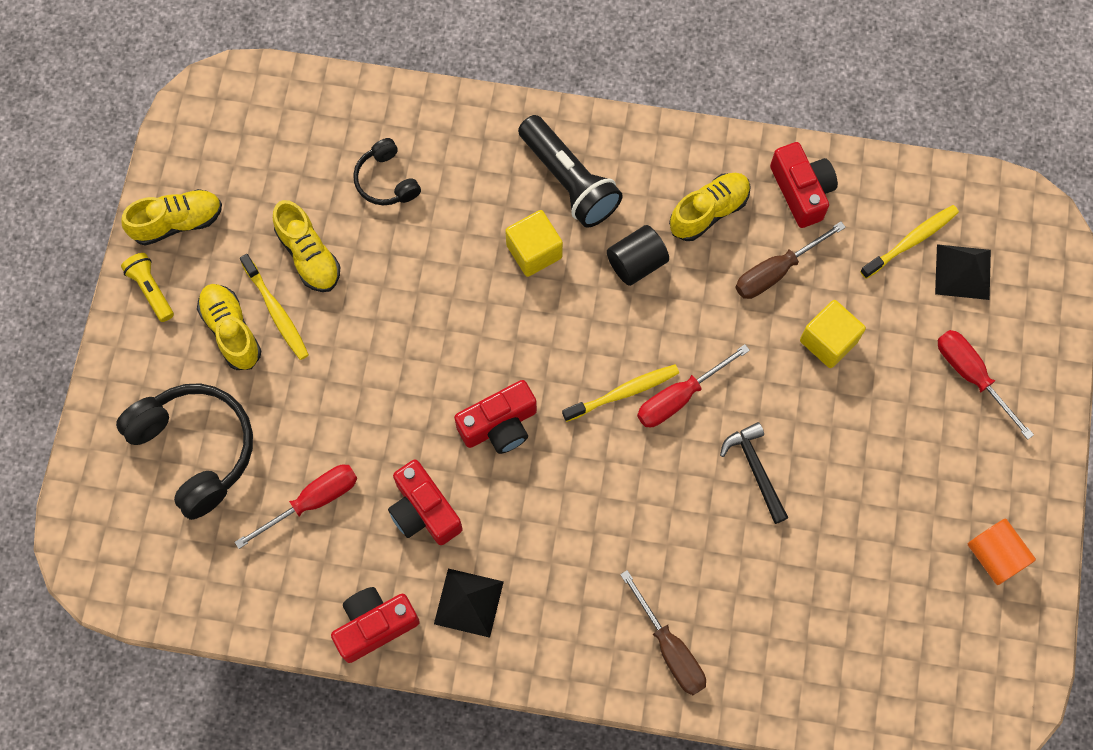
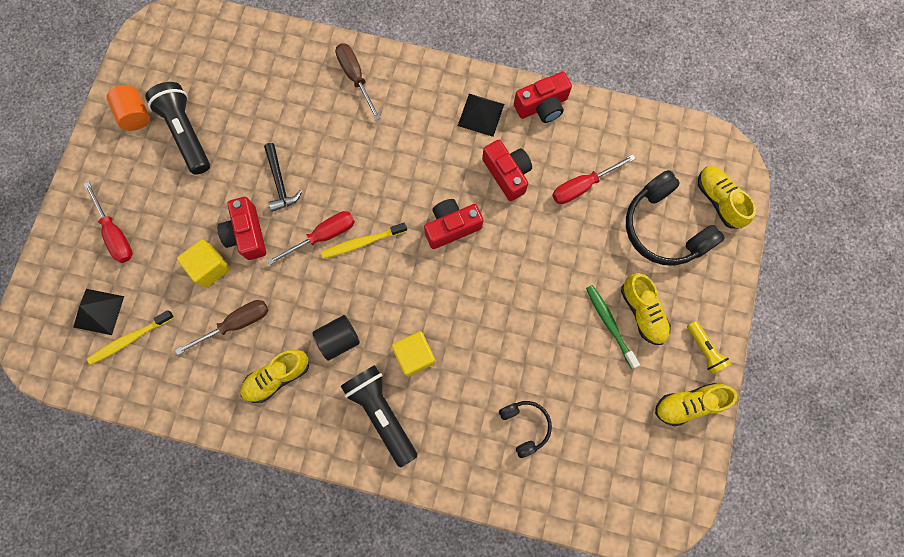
camera: 175 degrees left, 5 degrees up
yellow toothbrush [240,254,309,360] -> green toothbrush [586,285,640,369]
yellow shoe [273,200,340,292] -> yellow shoe moved to [698,166,756,229]
red camera [770,142,838,228] -> red camera moved to [217,197,266,260]
none -> black flashlight [145,82,210,175]

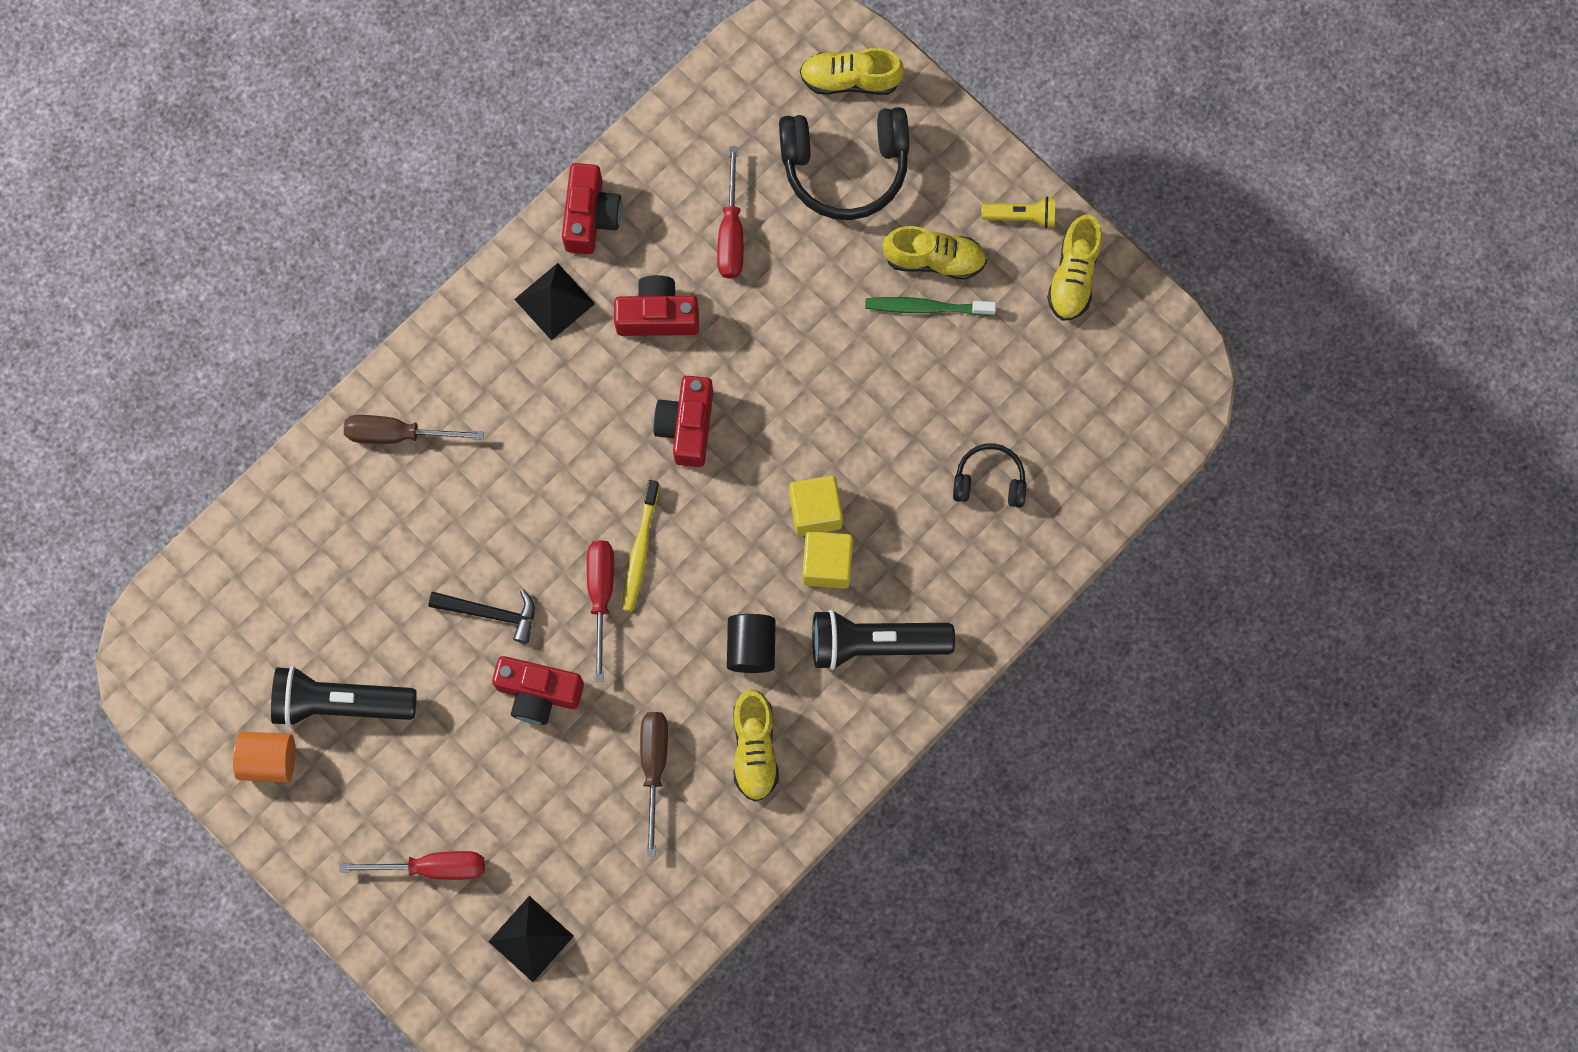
camera: 60 degrees left, 0 degrees up
yellow toothbrush [87,310,174,365] -> none
yellow cube [177,239,230,288] -> yellow cube moved to [789,476,843,536]

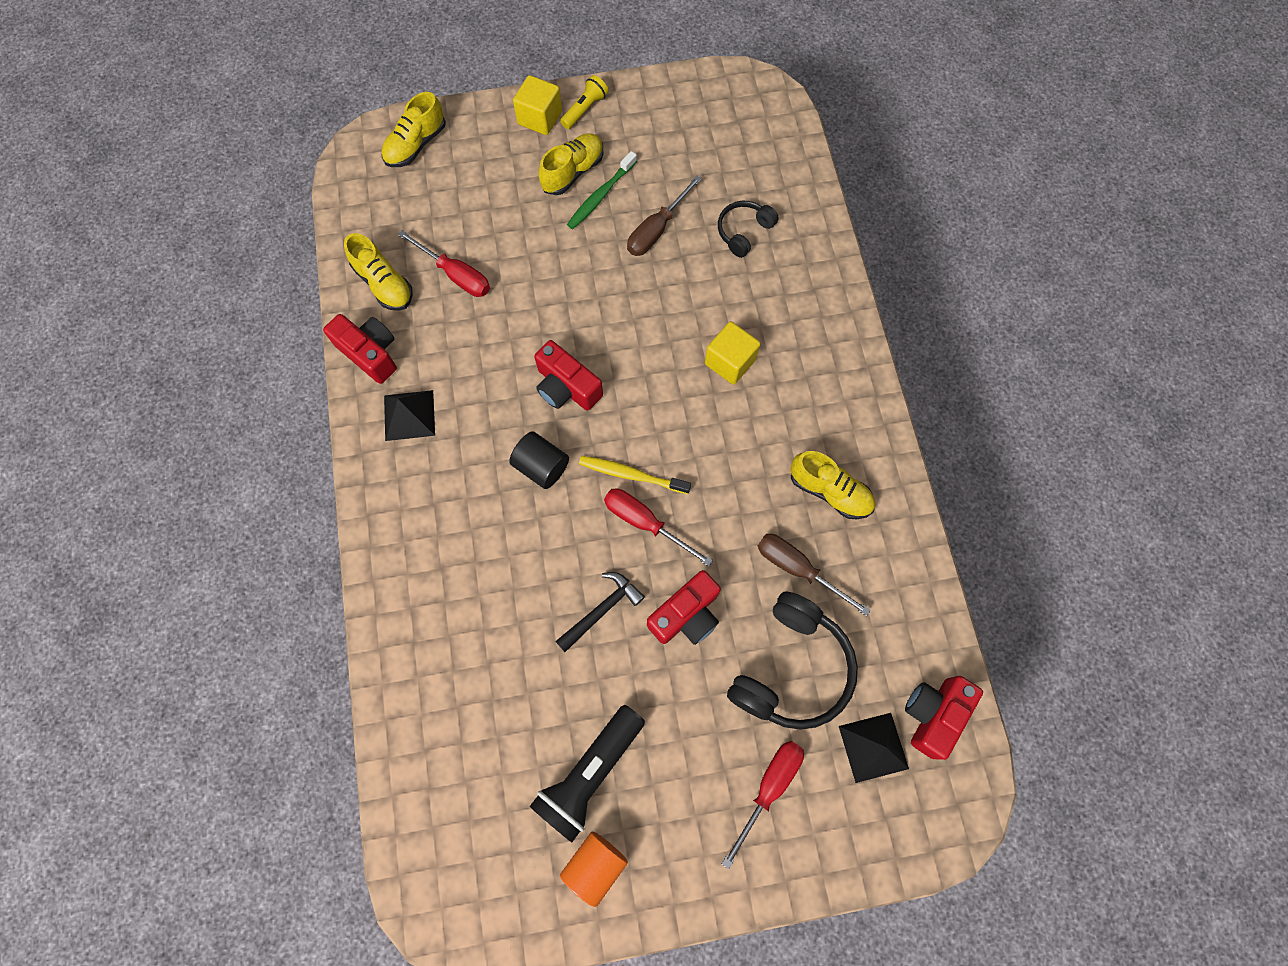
camera: 55 degrees left, 5 degrees down
brown screwdriver [344,415,484,444] -> brown screwdriver moved to [627,175,702,256]
red camera [614,275,699,336] -> red camera moved to [905,676,983,760]
yellow toothbrush [622,480,659,611] -> yellow toothbrush turned 150 degrees clockwise [579,456,691,494]
black cylinder [727,614,776,673] -> black cylinder moved to [509,431,569,489]
black headphones [779,107,909,220] -> black headphones moved to [727,591,858,730]
yellow cube [789,476,843,536] -> yellow cube moved to [513,75,562,135]
black flashlight [812,610,955,670] -> none
yellow shoe [1047,215,1102,321] -> yellow shoe moved to [344,233,413,311]

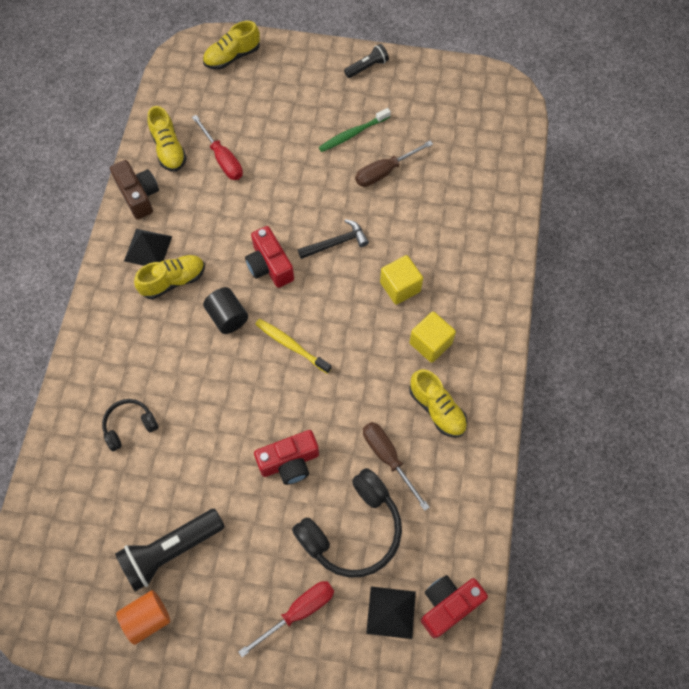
camera: 20 degrees right, 5 degrees down
red camera [323,314,397,384] -> brown camera [110,160,159,220]
yellow cube [513,75,562,135] -> yellow cube moved to [409,311,456,363]
yellow shoe [538,134,603,195] -> yellow shoe moved to [134,255,205,299]
black hammer [555,572,645,652] -> black hammer moved to [298,219,369,259]
yellow flashlight [560,75,608,129] -> black flashlight [344,44,389,78]
red screwdriver [604,488,713,567] -> none
black headphones [718,201,779,258] -> black headphones moved to [102,399,158,451]

